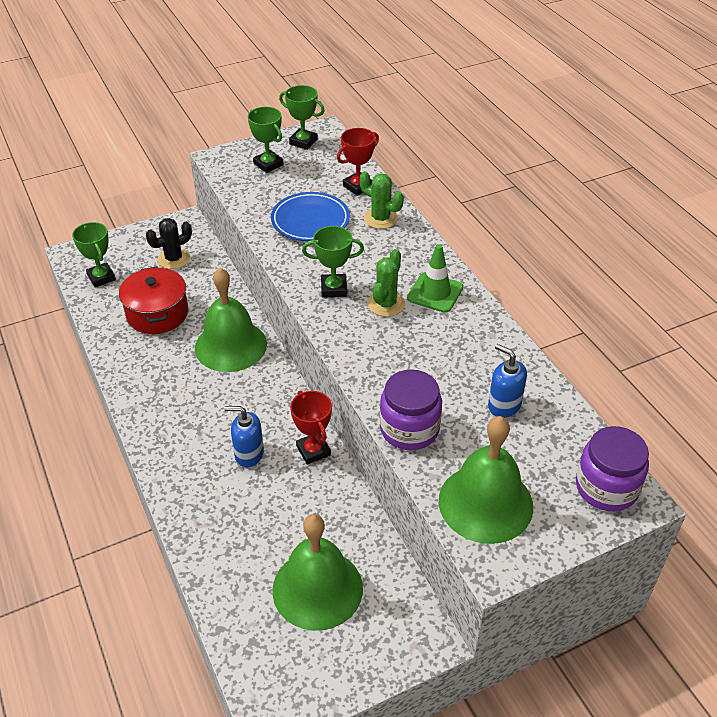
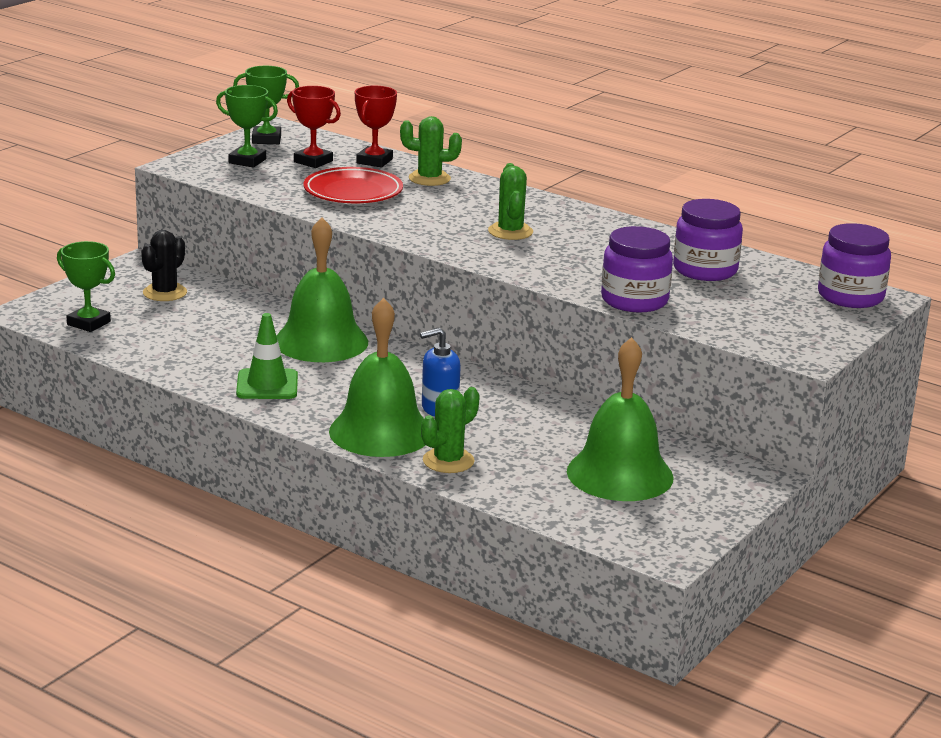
camera: 30 degrees left, 20 degrees down
red pot [119,267,188,334] -> none
blue plate [271,192,350,241] -> red plate [303,167,403,203]
red trophy [290,391,332,465] -> red trophy moved to [287,86,341,168]
green trophy [302,226,364,298] -> none
green traffic cone [407,244,463,313] -> green traffic cone moved to [236,313,298,399]
green bell [439,416,533,544] -> green bell moved to [329,298,425,457]
blue soap dispenser [488,344,527,418] -> purple jar [673,199,743,281]
none -> green cactus [421,387,480,473]

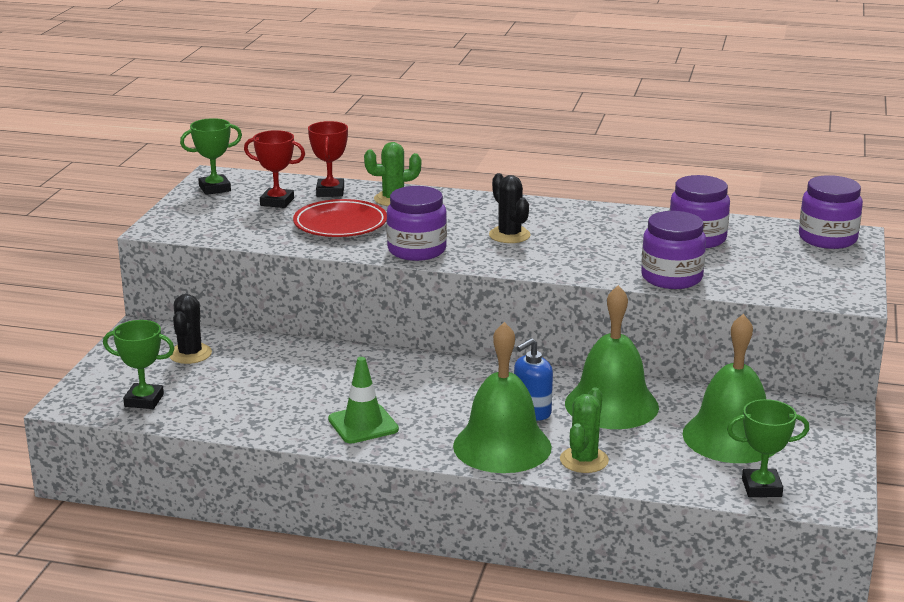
camera: 20 degrees left, 0 degrees up
green trophy [216,85,278,168] -> green trophy moved to [727,399,809,497]
green bell [276,217,368,362] -> green bell moved to [565,285,659,429]
green cactus [488,163,533,240] -> black cactus [489,173,531,243]
none -> purple jar [386,186,447,261]

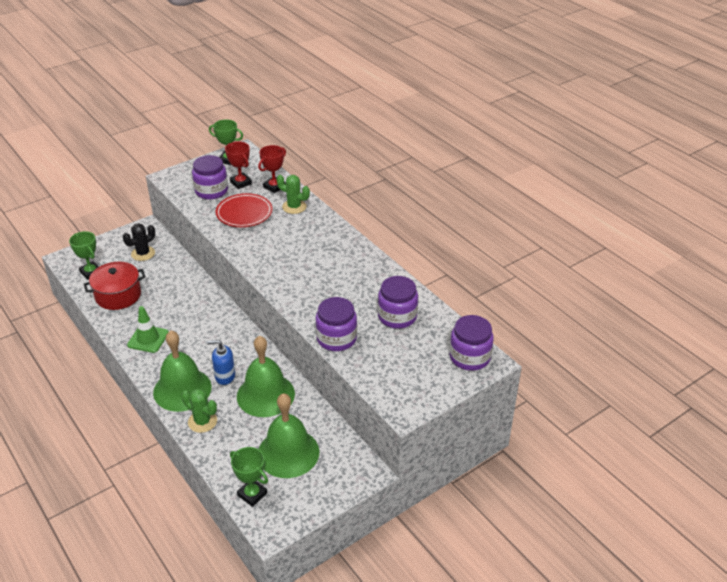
camera: 40 degrees right, 15 degrees up
purple jar [386,186,447,261] -> purple jar moved to [192,155,228,200]
black cactus [489,173,531,243] -> none
green cactus [560,387,609,473] -> green cactus turned 60 degrees clockwise [181,389,217,433]
none -> red pot [84,262,146,310]

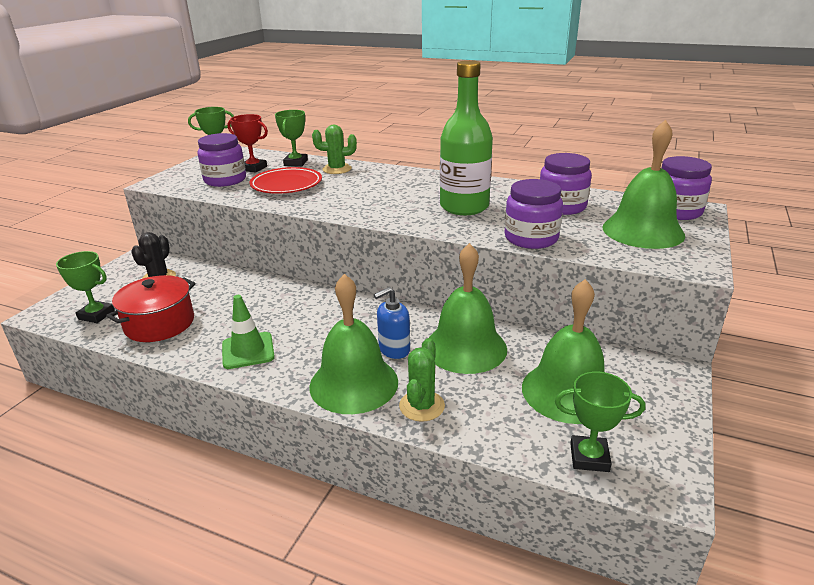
camera: 30 degrees left, 10 degrees down
green cactus [181,389,217,433] -> green cactus turned 75 degrees counterclockwise [399,338,445,422]
red trophy [258,145,286,193] -> green trophy [275,110,308,166]
none -> green bottle [440,60,493,215]
none -> green bell [602,120,685,249]

